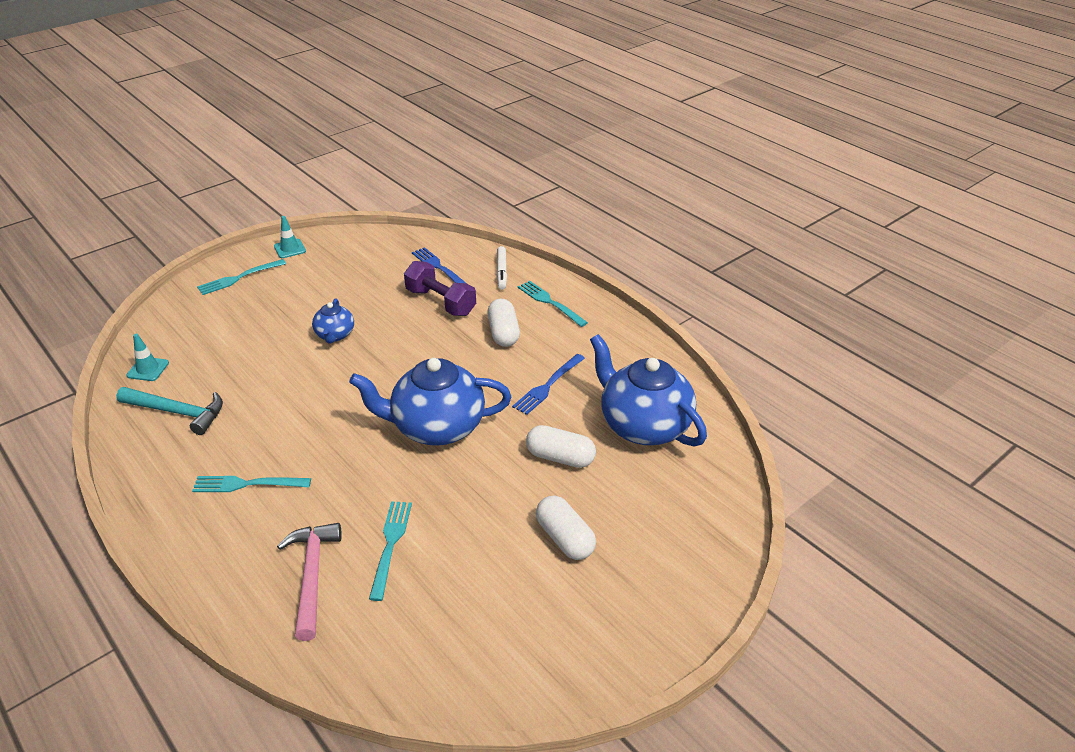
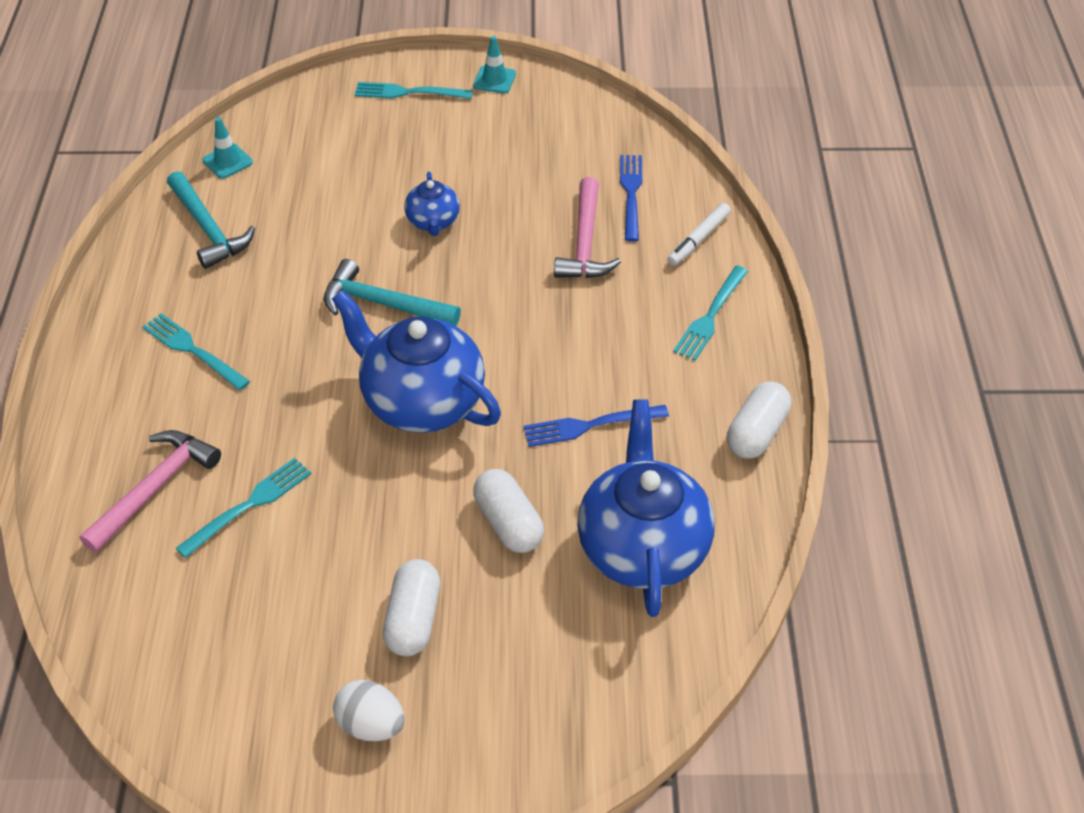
camera: 40 degrees right, 10 degrees up
blue teapot [312,298,354,344] -> blue teapot turned 45 degrees counterclockwise [404,172,460,236]
purple dumbbell [404,261,476,316] -> pink hammer [554,177,621,278]
white capsule [487,299,520,347] -> white capsule moved to [727,381,791,459]
turquoise fork [518,281,588,327] -> turquoise fork turned 150 degrees counterclockwise [673,266,748,361]
none -> turquoise hammer [324,259,461,326]
none -> white egg [333,680,404,741]

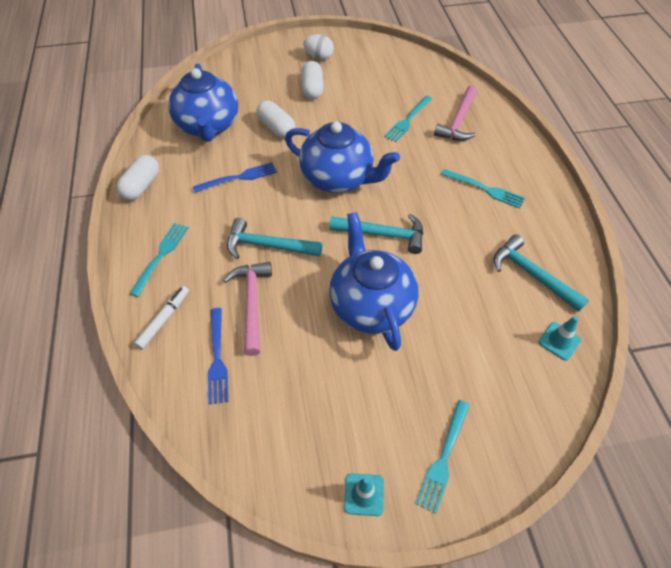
camera: 170 degrees right, 5 degrees up
turquoise fork [355,82,473,99] -> turquoise fork turned 120 degrees clockwise [416,400,470,514]
blue teapot [404,172,460,236] -> blue teapot [329,212,419,351], size x2.00
none -> turquoise hammer [227,218,323,259]

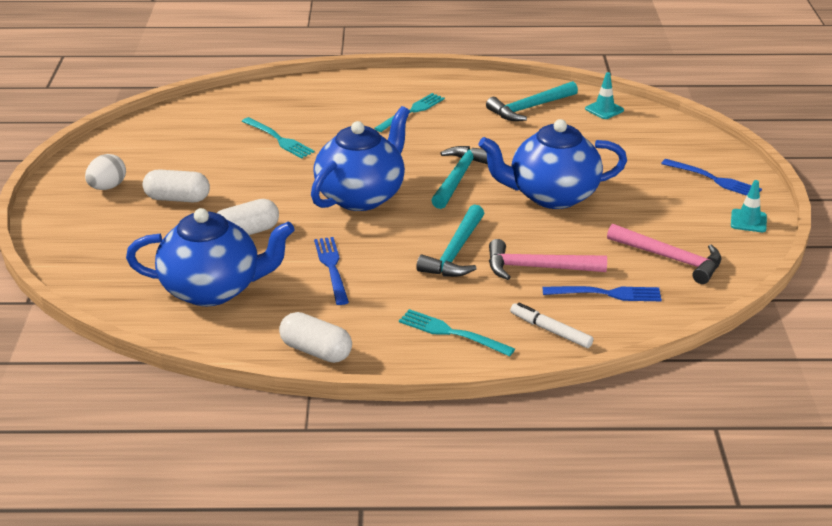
camera: 80 degrees left, 20 degrees down
turquoise fork [416,400,470,514] -> blue fork [661,159,762,196]
pink hammer [434,85,477,141] -> pink hammer moved to [607,224,721,284]

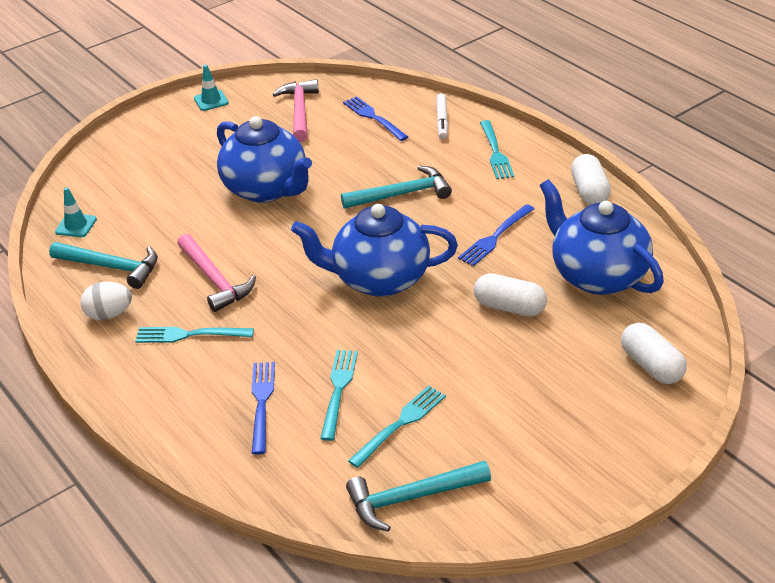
camera: 125 degrees left, 5 degrees up
white egg [85,154,126,190] -> white egg moved to [80,282,132,320]
white capsule [143,169,210,202] -> white capsule moved to [621,323,687,384]
turquoise hammer [431,146,488,209] -> turquoise hammer moved to [346,461,491,532]
pink hammer [489,239,607,280] -> pink hammer moved to [177,234,256,312]
blue fork [661,159,762,196] -> blue fork moved to [251,362,275,454]
none -> turquoise fork [348,386,446,468]

